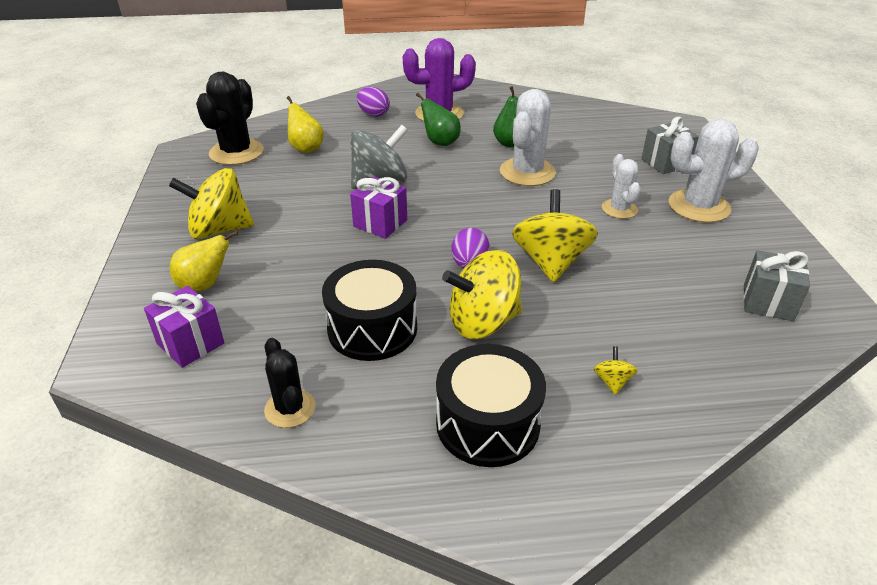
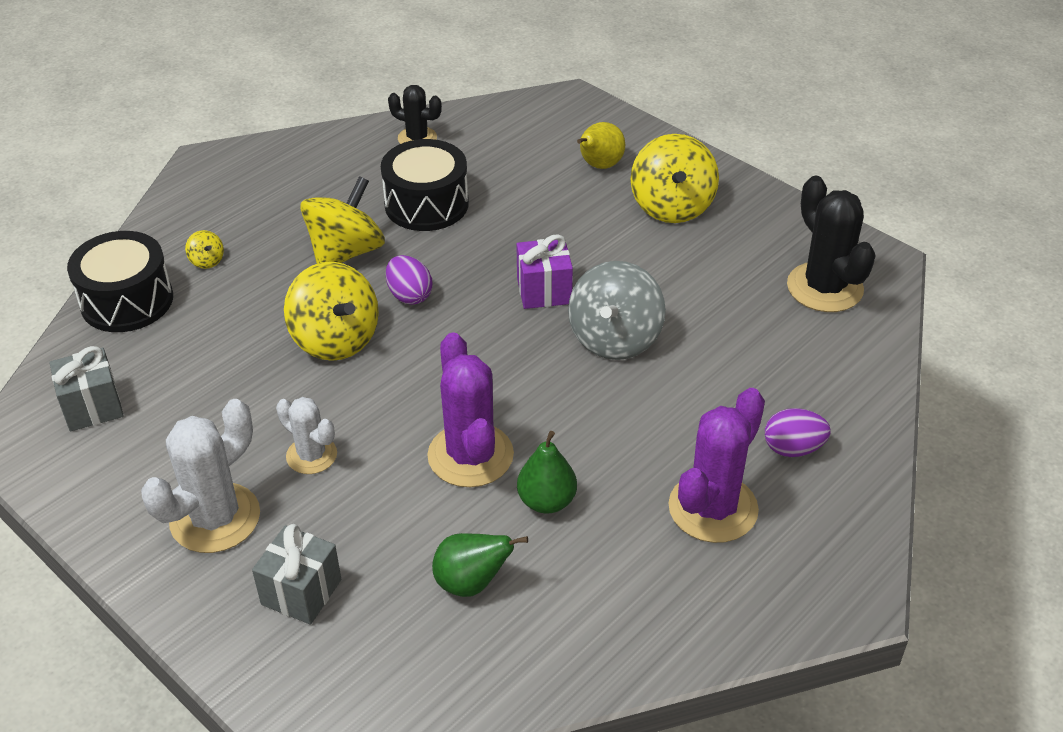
camera: 140 degrees right, 5 degrees up
purple gift [144,286,224,368] -> none
yellow spinning top [169,168,254,239] -> yellow spinning top turned 135 degrees clockwise [630,134,719,223]
yellow pear [287,96,324,153] -> none
green pear [416,93,461,146] -> green pear moved to [432,533,528,597]
black drum [436,344,546,467] -> black drum moved to [67,231,173,332]
white cactus [500,89,556,186] -> purple cactus [427,332,514,487]

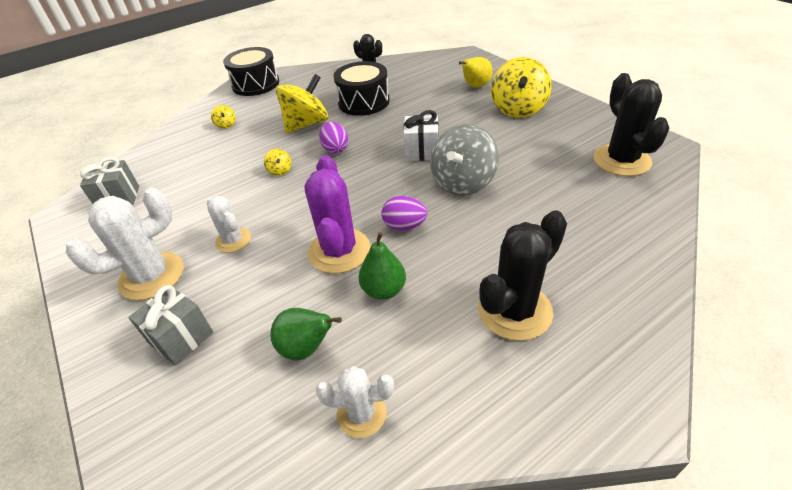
camera: 15 degrees right, 0 degrees up
black drum [67,231,173,332] -> black drum moved to [223,47,279,96]
yellow spinning top [284,262,379,361] -> yellow spinning top [264,149,291,176], size x0.42
purple gift [516,234,573,309] -> white gift [404,110,439,161]
purple cactus [669,388,765,543] -> black cactus [478,210,567,341]
purple egg [765,408,831,457] -> purple egg moved to [381,196,427,230]
none -> white cactus [316,366,394,438]

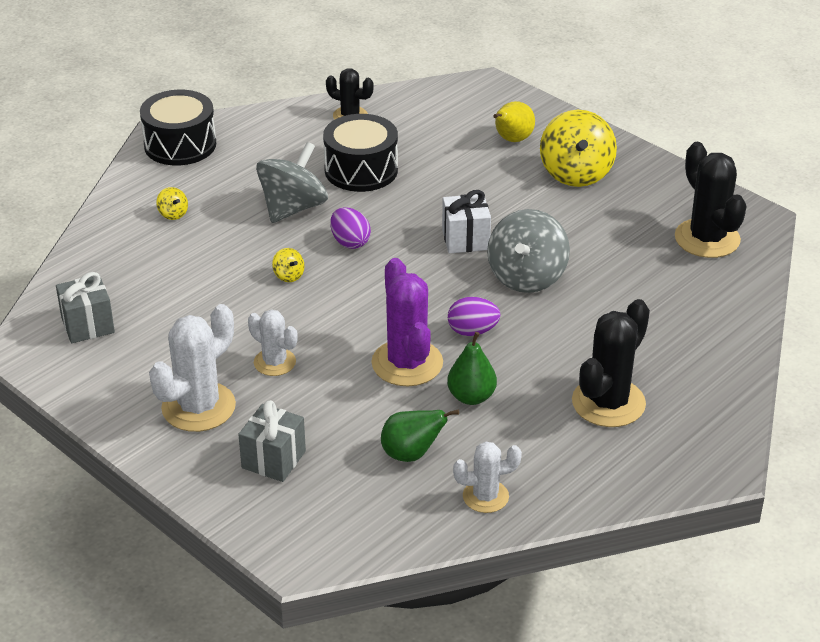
camera: 15 degrees left, 5 degrees down
yellow spinning top [276,74,328,133] -> grey spinning top [256,142,328,223]

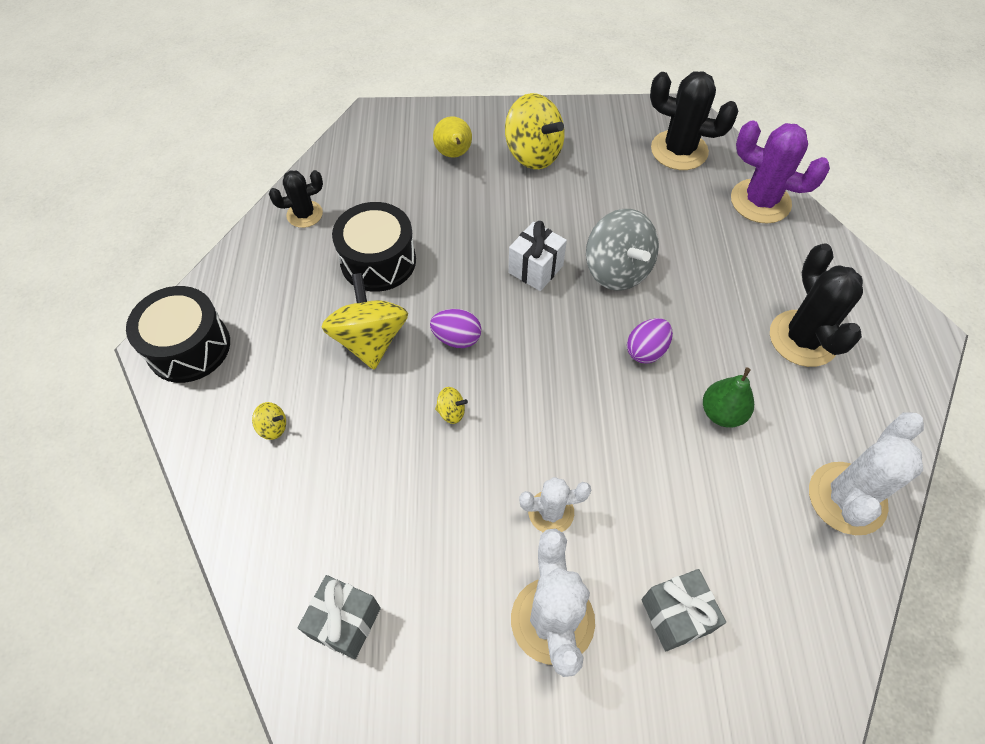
camera: 45 degrees left, 20 degrees up
grey spinning top [256,142,328,223] -> yellow spinning top [321,273,408,370]
purple cactus [371,258,443,386] -> purple cactus moved to [731,121,830,224]
green pear [381,410,459,462] -> none
white cactus [453,442,522,513] -> white cactus [809,412,924,535], size x1.69

